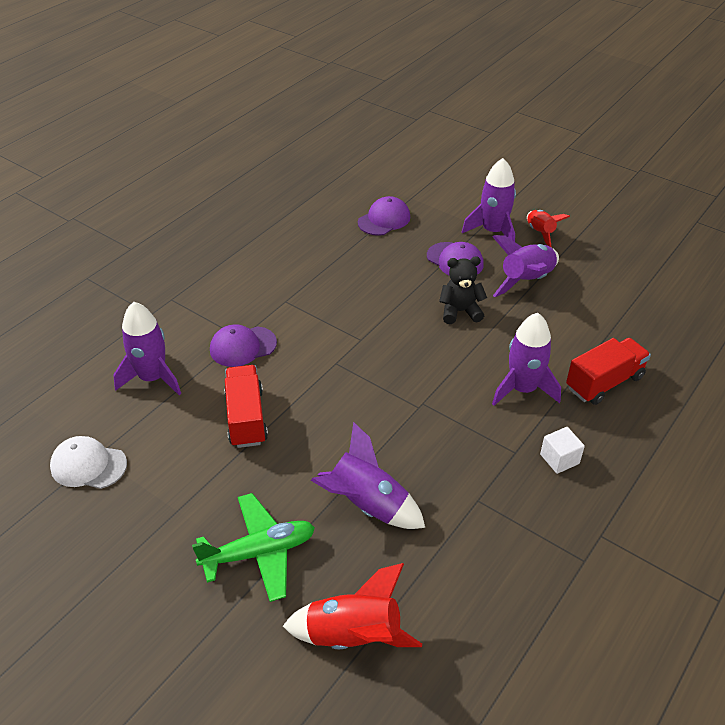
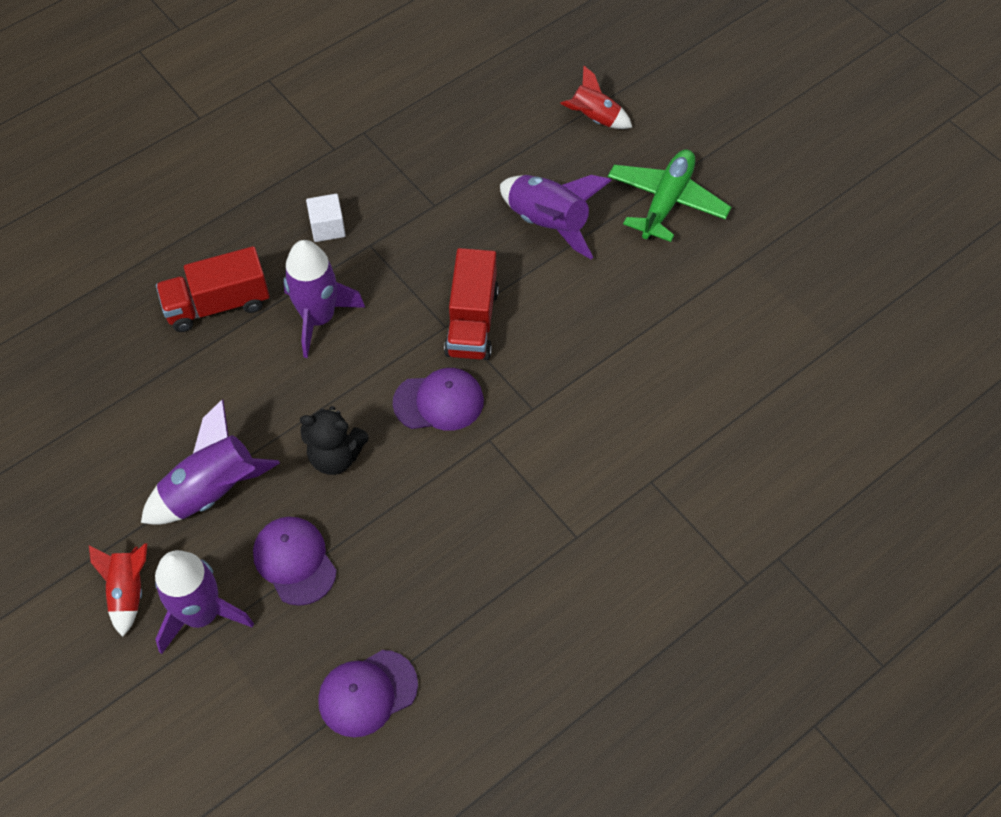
camera: 165 degrees left, 15 degrees up
white cap [50,436,127,489] -> none
purple rocket [113,302,181,395] -> none
green plane [192,493,315,602] -> green plane turned 120 degrees clockwise [608,149,731,242]
purple cap [210,324,277,367] -> purple cap moved to [393,368,484,431]
red truck [224,365,268,448] -> red truck moved to [444,248,499,360]
red rocket [283,563,422,649] -> red rocket [560,65,632,129], size x0.63

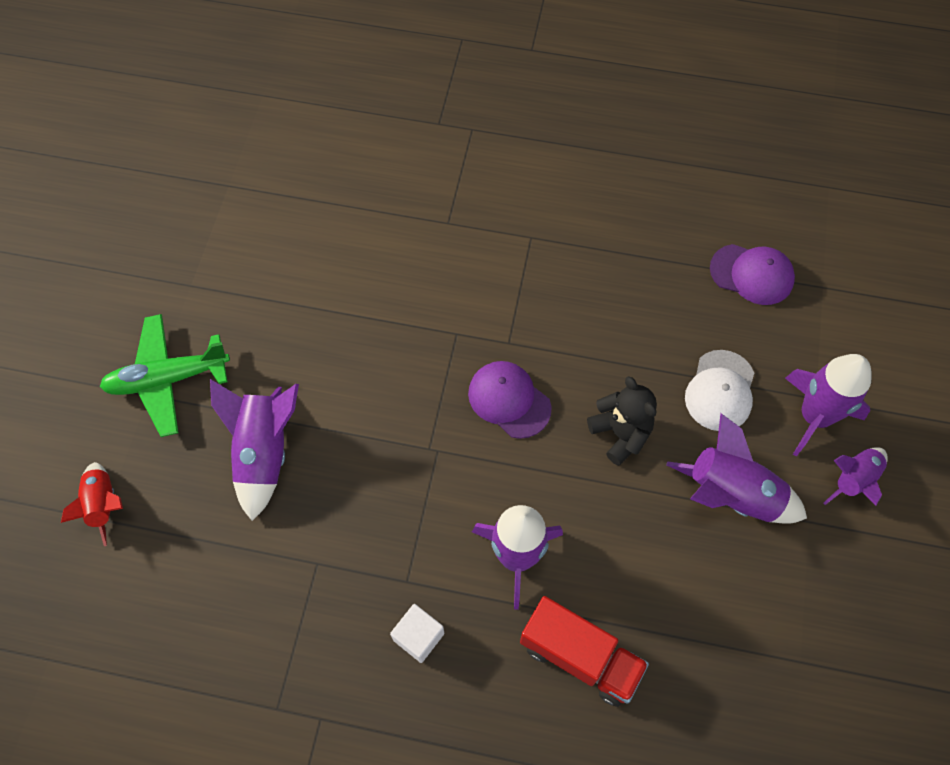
camera: 130 degrees left, 5 degrees up
red rocket [89,543,147,637] -> purple rocket [824,447,888,505]
purple cap [253,517,337,606] -> white cap [685,350,754,431]
red truck [444,248,499,360] -> none

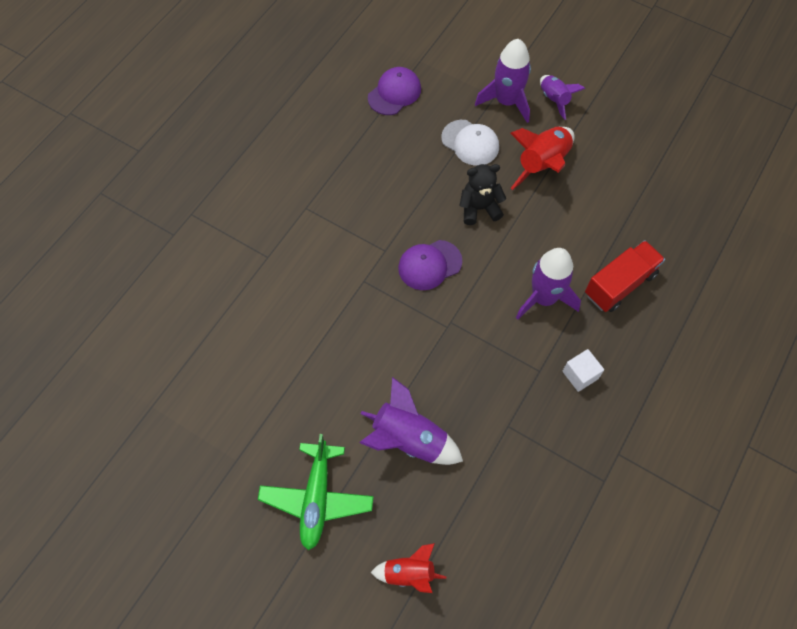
camera: 70 degrees left, 0 degrees up
purple rocket [666,413,807,524] -> red rocket [510,127,574,190]

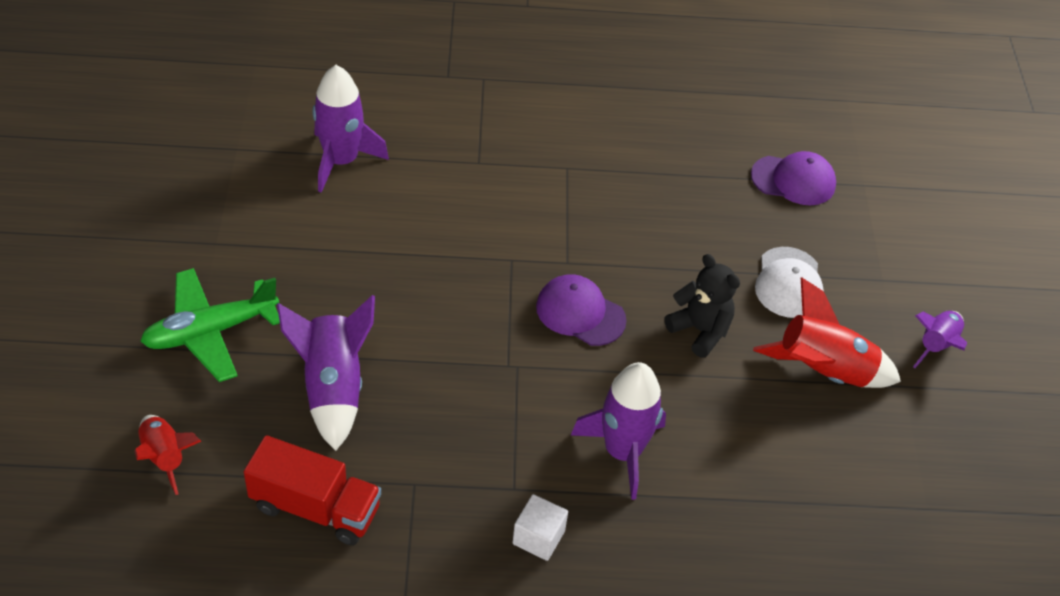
camera: 55 degrees right, 15 degrees down
purple rocket [475,39,531,123] -> purple rocket moved to [312,65,389,193]
red truck [585,240,665,312] -> red truck moved to [244,435,381,545]

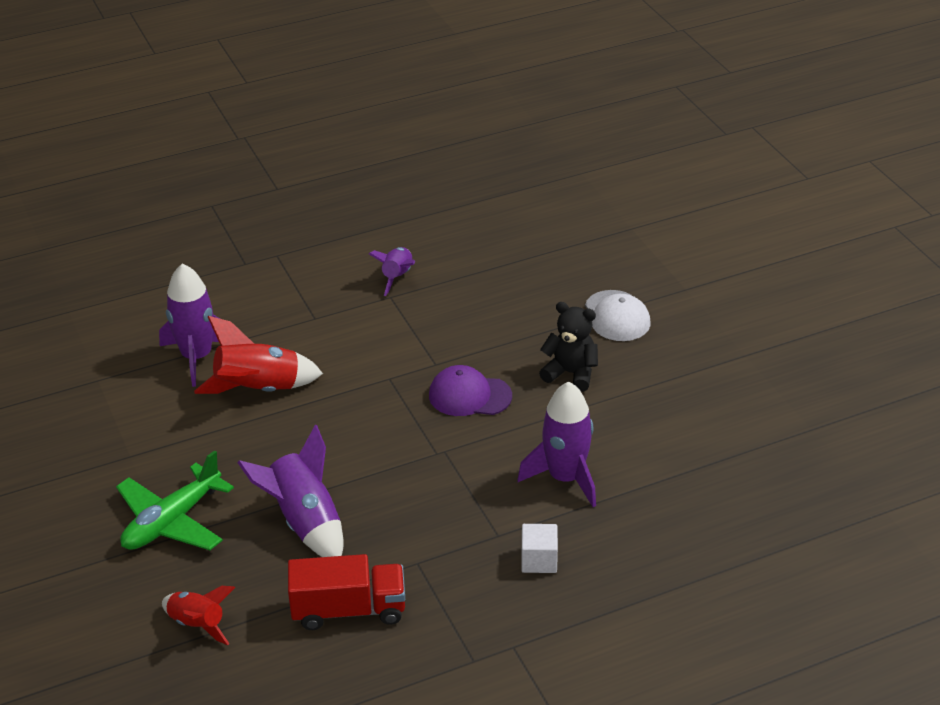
camera: 20 degrees left, 10 degrees down
purple cap [751,151,836,205] -> none
red rocket [753,278,901,388] -> red rocket moved to [194,316,323,394]
purple rocket [913,311,967,368] -> purple rocket moved to [369,247,415,296]

